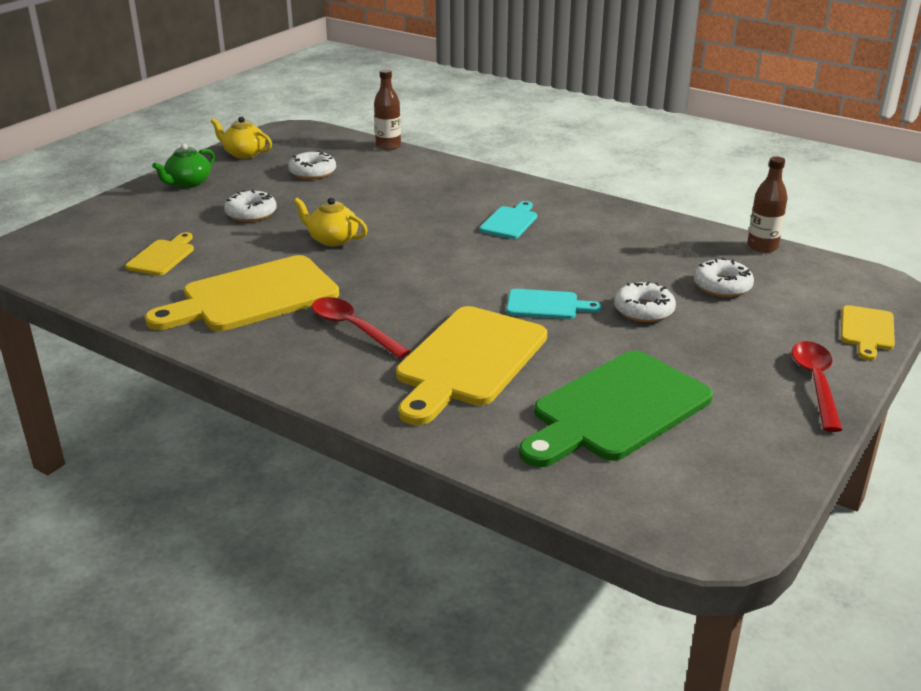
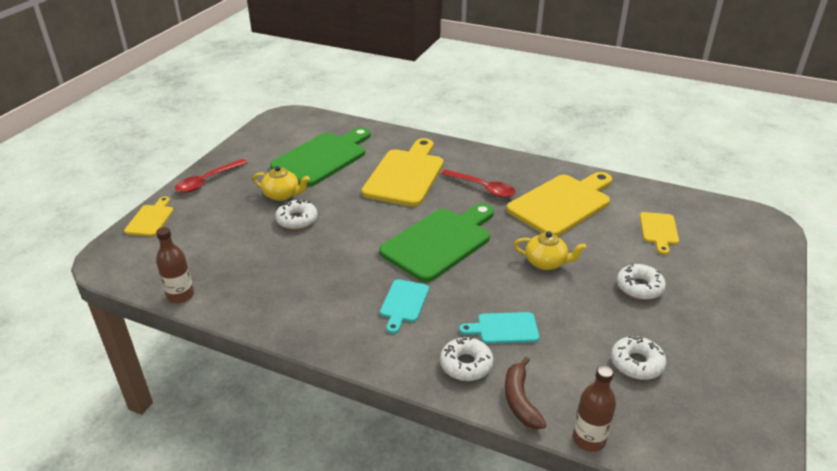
camera: 170 degrees right, 5 degrees up
green teapot [152,144,215,188] -> none
yellow teapot [211,116,272,159] -> yellow teapot moved to [253,166,310,201]
turquoise cutting board [506,289,602,319] -> turquoise cutting board moved to [459,312,539,344]
white donut [694,258,754,297] -> white donut moved to [440,336,493,381]
red spoon [792,341,842,432] -> red spoon turned 45 degrees clockwise [175,159,248,193]
none -> green cutting board [379,203,494,282]
none -> brown banana [505,357,547,429]

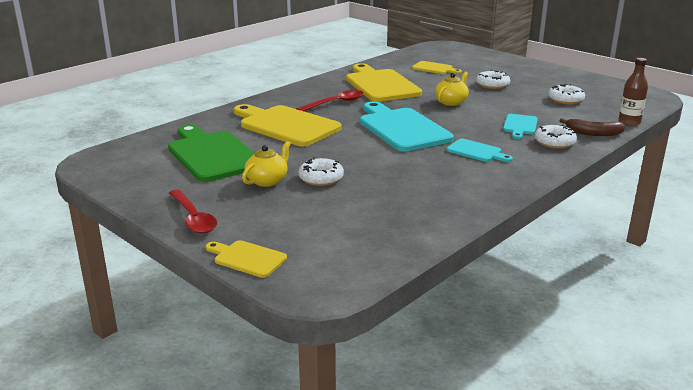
camera: 70 degrees left, 10 degrees down
brown bottle [156,227,194,303] -> none
green cutting board [379,203,494,282] -> turquoise cutting board [360,101,454,152]

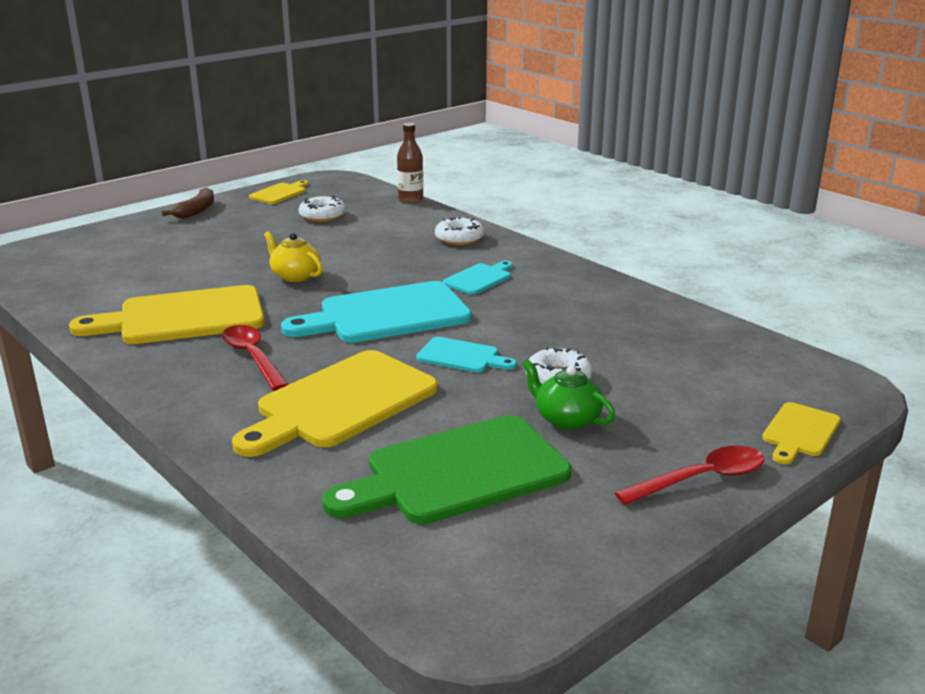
camera: 85 degrees left, 0 degrees up
yellow teapot [242,141,291,187] -> green teapot [522,359,615,430]
yellow cutting board [412,61,462,74] -> yellow cutting board moved to [249,180,309,204]
white donut [476,70,510,89] -> none
turquoise cutting board [503,114,538,139] -> turquoise cutting board moved to [416,337,517,373]
brown banana [560,118,625,136] -> brown banana moved to [162,187,214,218]

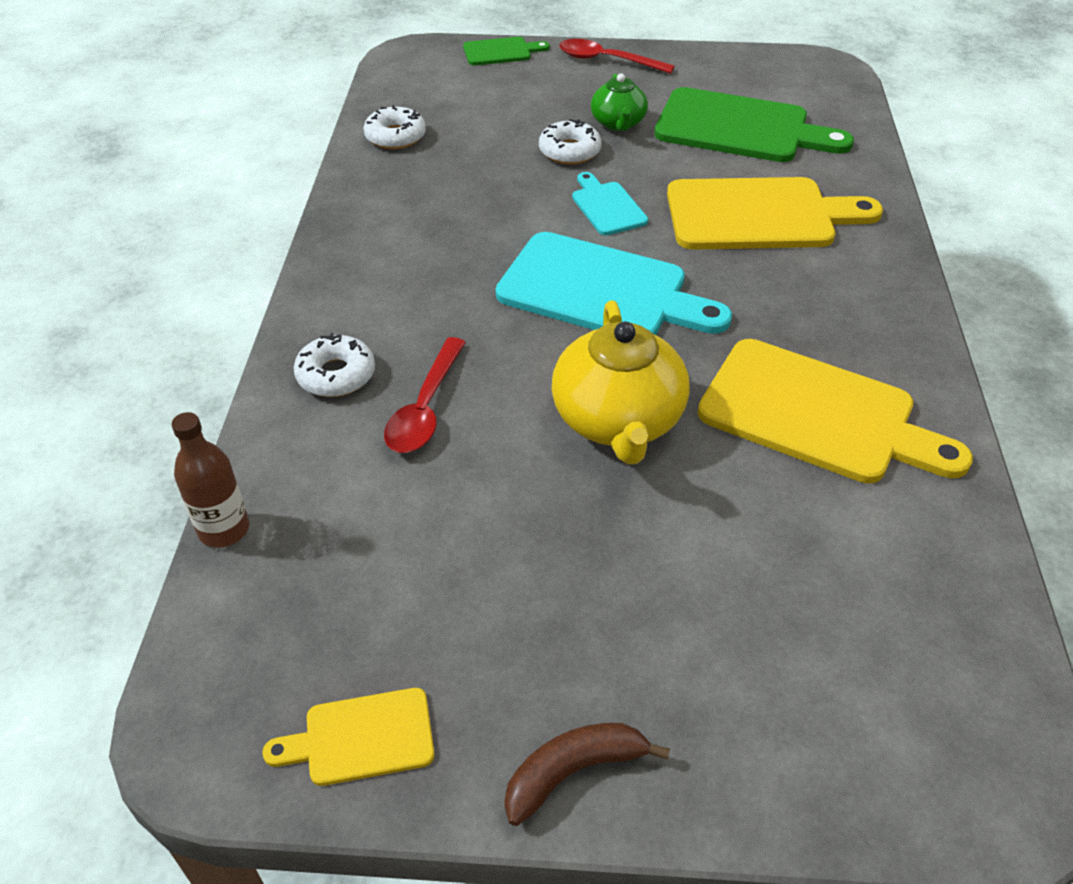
camera: 135 degrees left, 20 degrees up
red spoon [222,325,288,391] -> red spoon moved to [384,337,466,453]
yellow teapot [264,231,323,282] -> yellow teapot [552,300,690,464], size x1.73
white donut [299,196,346,222] -> white donut moved to [363,105,426,149]
turquoise cutting board [443,261,513,295] -> none
yellow cutting board [762,402,841,464] -> green cutting board [463,37,550,65]

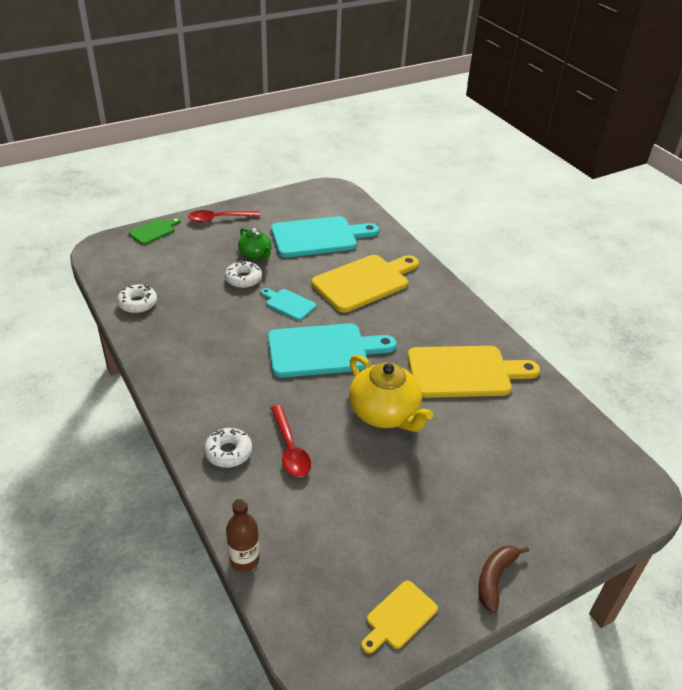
camera: 35 degrees left, 5 degrees down
green cutting board [654,87,854,162] -> turquoise cutting board [271,216,379,257]

